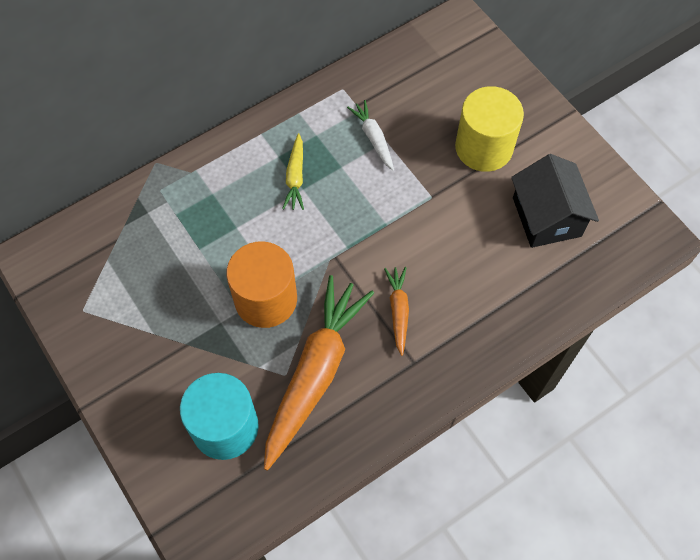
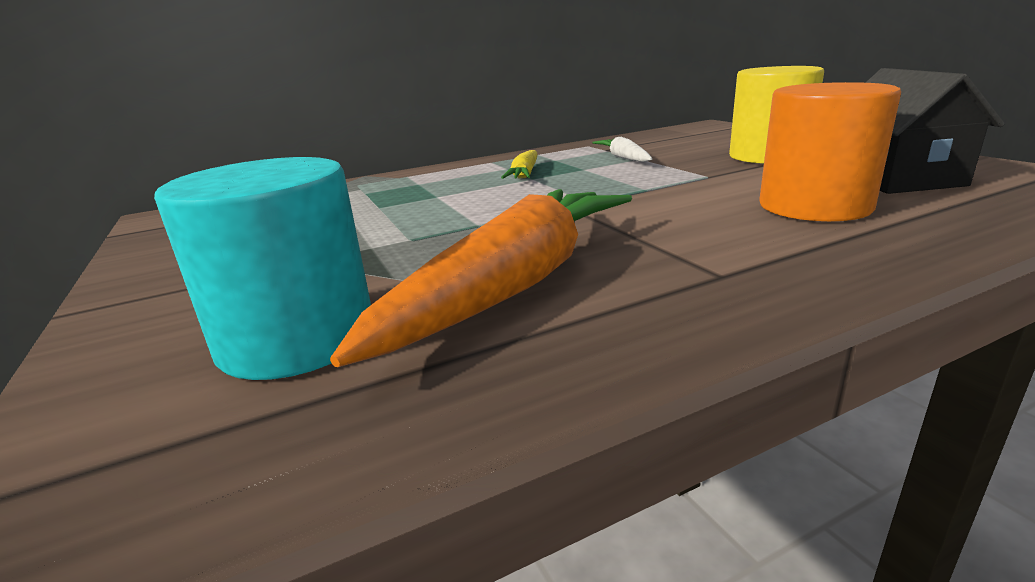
camera: 10 degrees right, 40 degrees down
orange cylinder [226,241,297,328] -> orange cylinder moved to [759,82,901,222]
orange carrot [384,267,409,356] -> none

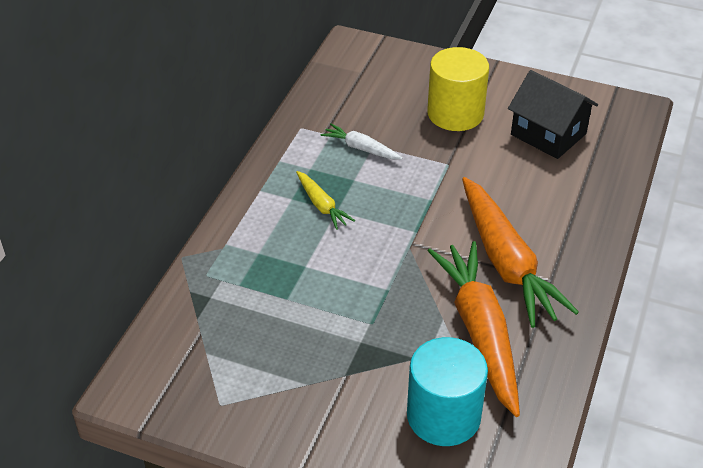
camera: 45 degrees left, 20 degrees up
orange cylinder [759,82,901,222] -> none
none -> orange carrot [462,177,579,328]

